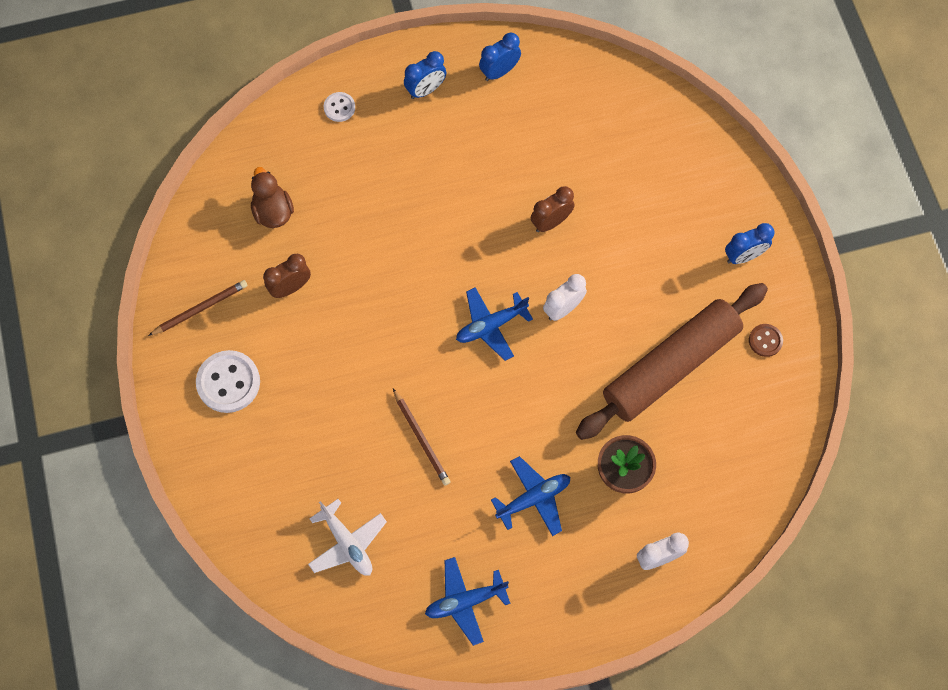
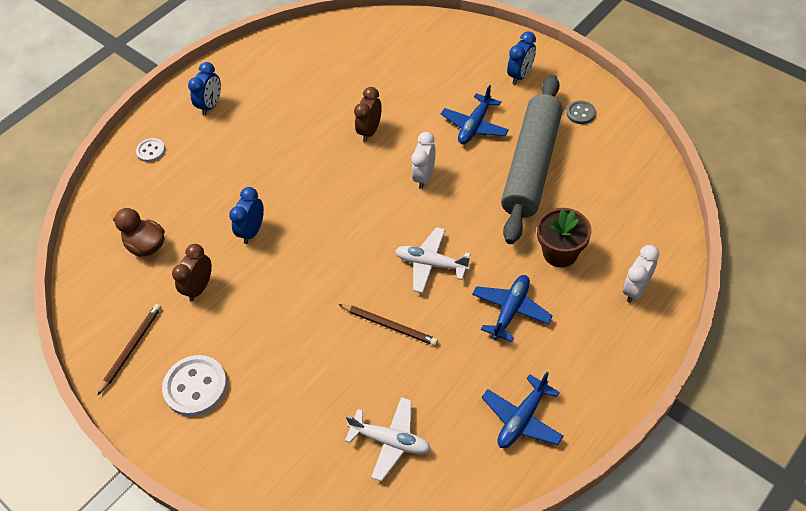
camera: 30 degrees left, 15 degrees down
blue plane [456,287,533,361] -> blue plane moved to [441,85,509,144]
blue clock [479,33,521,81] -> blue clock moved to [229,187,264,244]
brown rolling pin [576,283,768,440] -> grey rolling pin [501,75,563,244]
brown button [749,324,783,357] -> grey button [566,101,596,124]
none -> white plane [395,227,471,293]

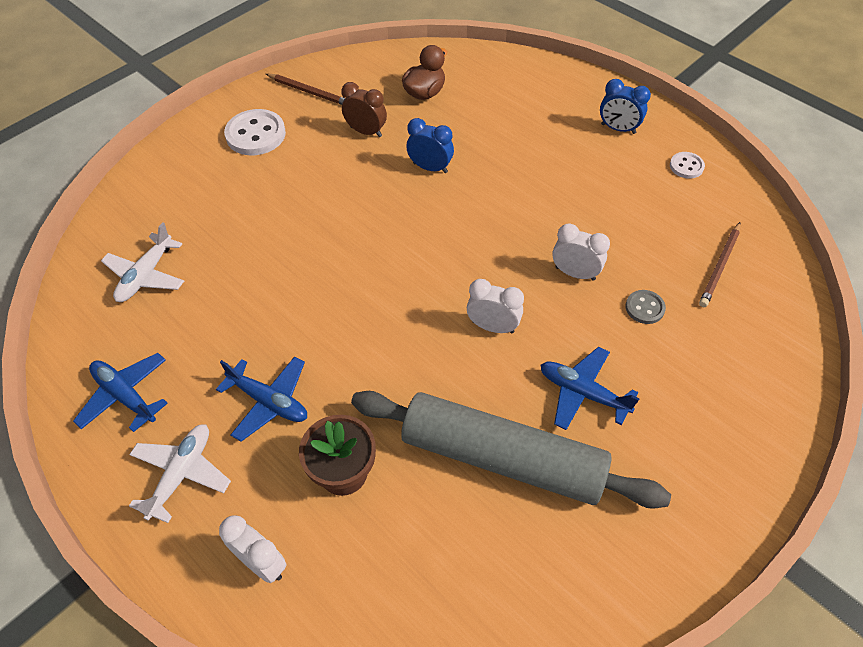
camera: 90 degrees right, 0 degrees up
white button [136,138,165,162] -> white button moved to [670,152,705,179]
brown pencil [338,304,438,346] -> brown pencil moved to [699,222,741,307]
brown clock [354,87,382,142] -> white clock [552,223,610,281]
white plane [395,227,471,293] -> white plane moved to [129,424,231,523]
blue clock [507,31,536,85] -> none
grey button [566,101,596,124] -> grey button moved to [626,290,666,324]

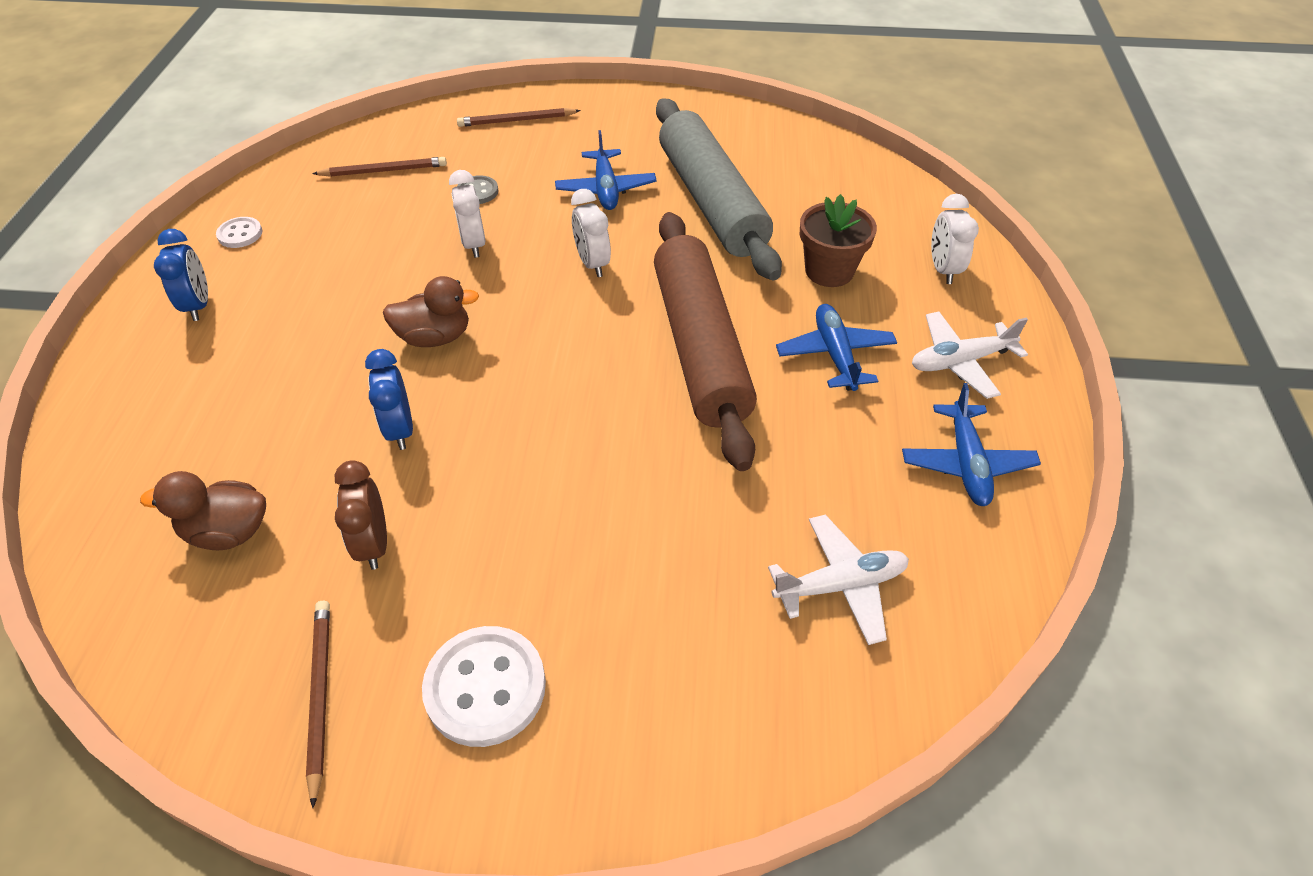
camera: 130 degrees left, 5 degrees down
none -> brown duck [383,276,479,347]
none -> brown pencil [457,108,581,127]
none -> brown rolling pin [654,212,757,471]

